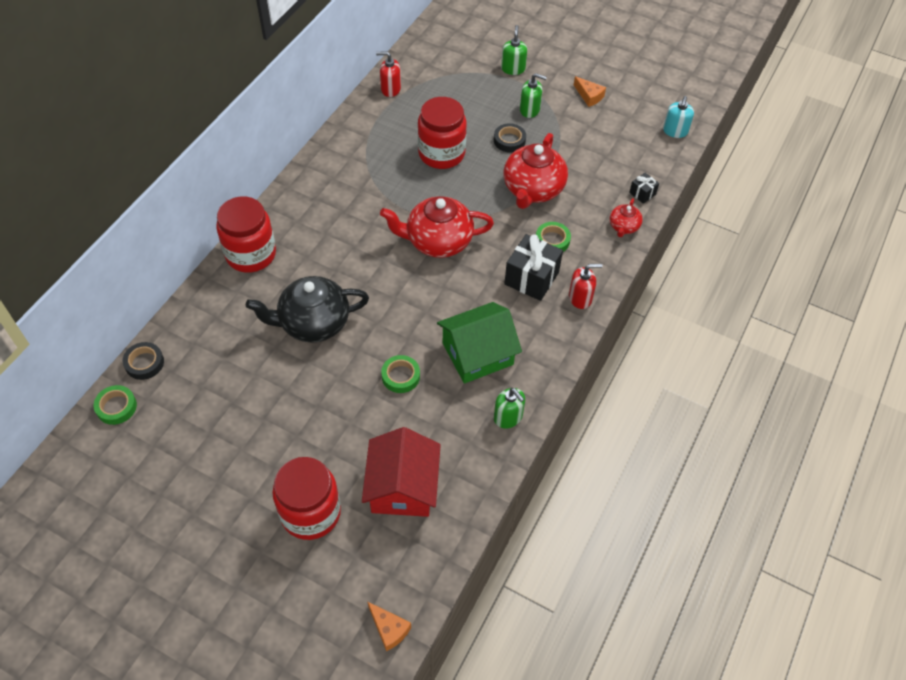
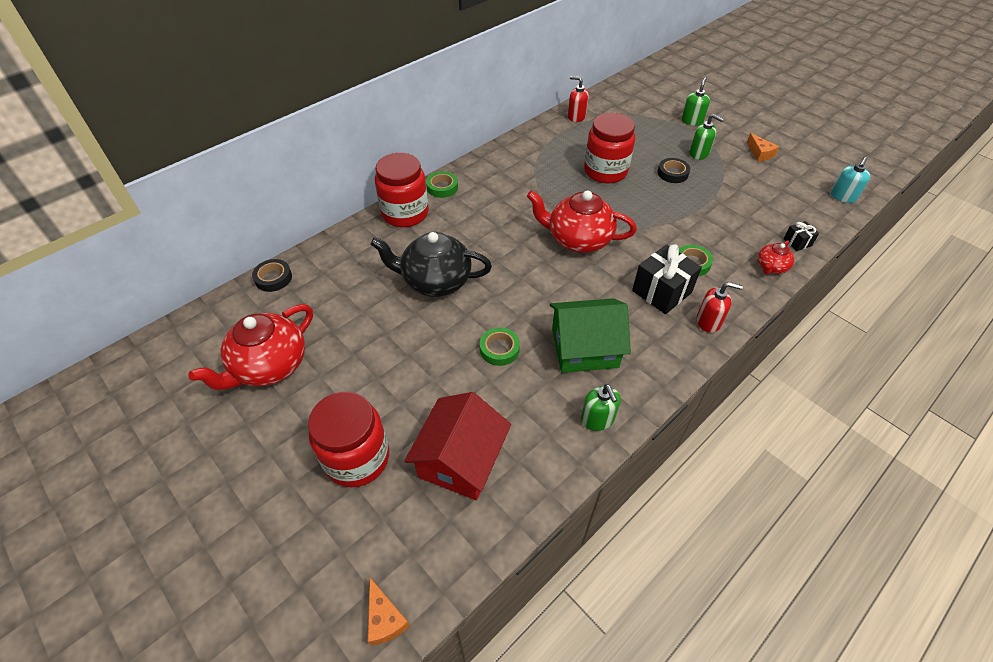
camera: 20 degrees right, 5 degrees down
green tape [94,385,137,425] -> green tape moved to [426,171,458,198]
red teapot [504,133,568,209] -> red teapot moved to [188,304,313,390]

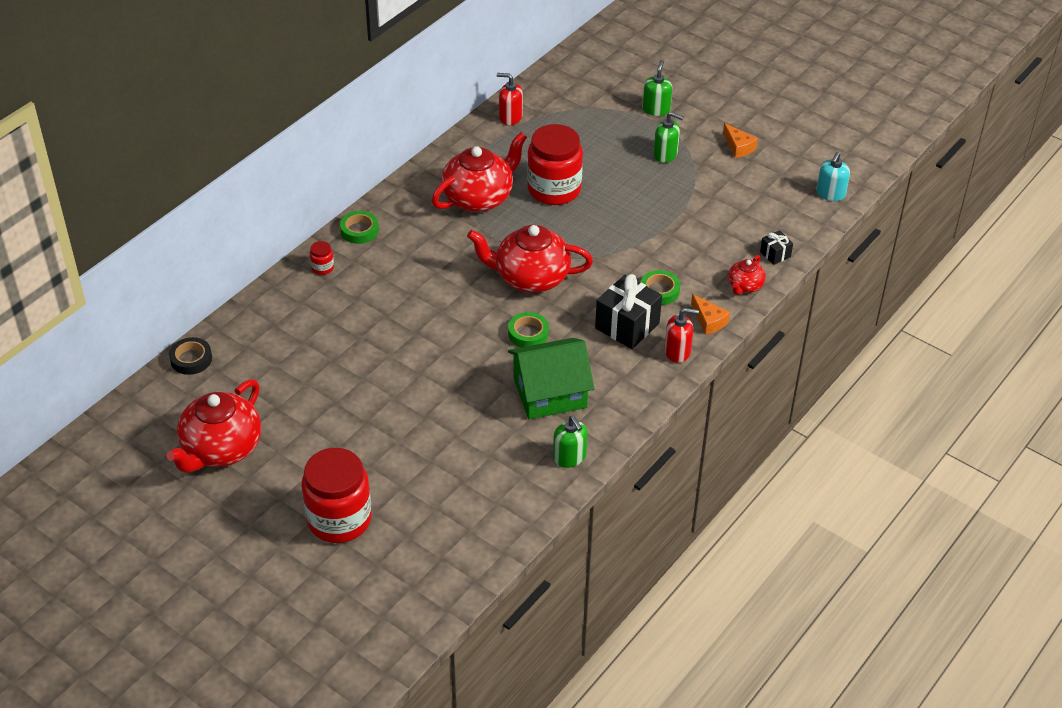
camera: 10 degrees left, 5 degrees down
orange cheese [368,578,410,646] -> orange cheese moved to [691,294,730,335]
black teapot [370,232,492,297] -> none
red jar [375,153,429,227] -> red jar [310,241,334,275], size x0.40
red house [404,392,511,500] -> none
green tape [480,328,520,366] -> green tape moved to [508,312,549,347]
black tape [657,158,690,183] -> none
none -> red teapot [432,132,527,212]

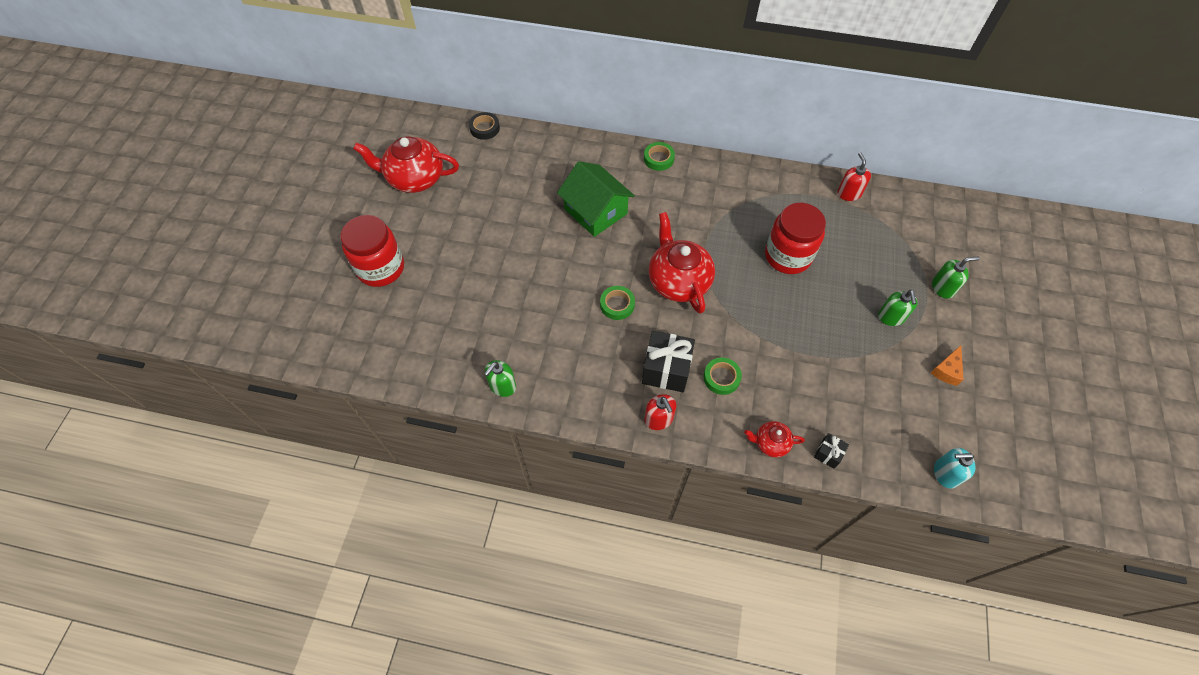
camera: 65 degrees right, 15 degrees up
red jar [310,241,334,275] -> none
red teapot [432,132,527,212] -> none
green house [508,338,594,419] -> green house moved to [557,161,635,237]
orange cheese [691,294,730,335] -> none

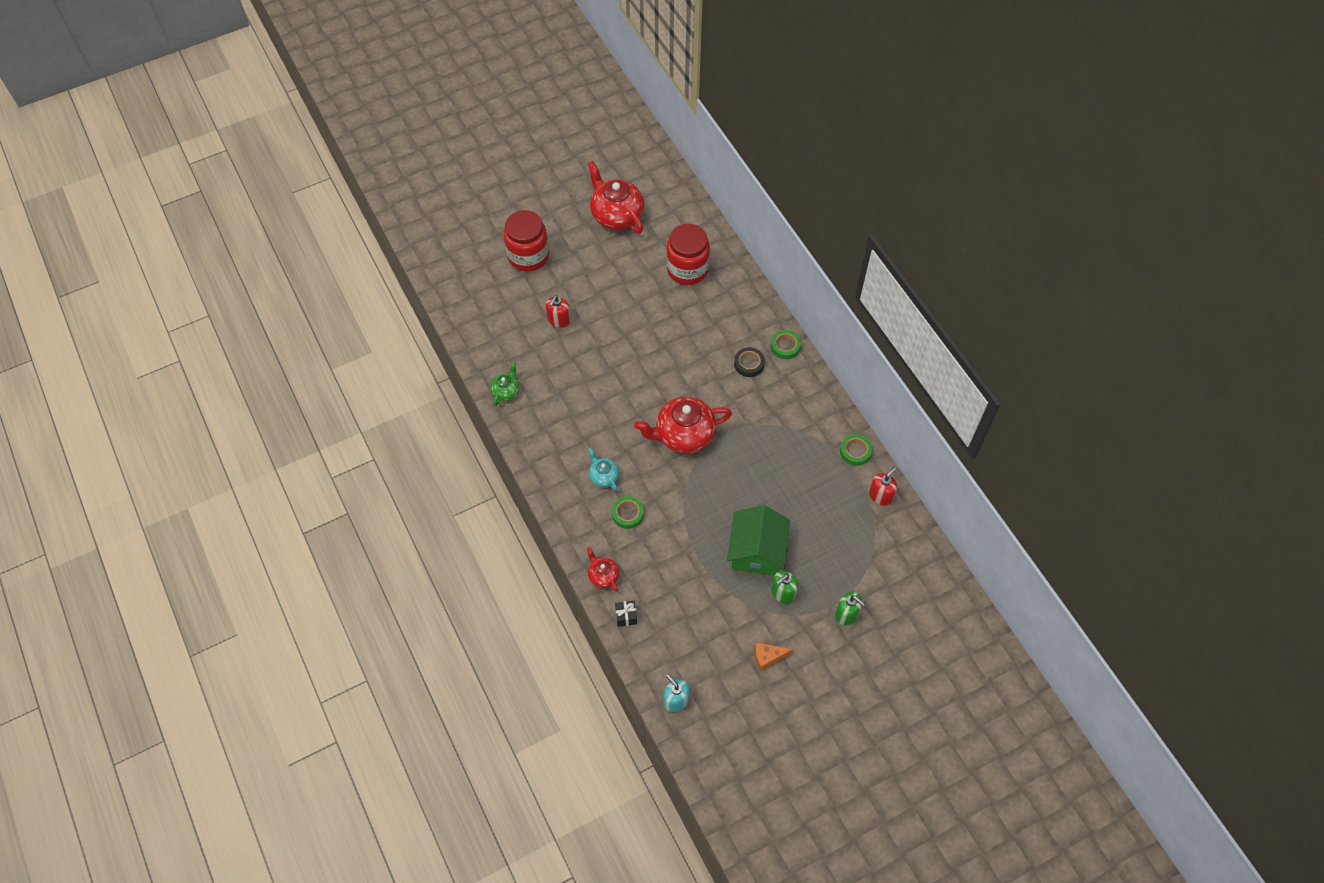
camera: 50 degrees right, 0 degrees up
black tape [469,112,500,140] -> black tape moved to [734,347,765,377]
green soap dispenser [484,360,516,397] -> green teapot [490,361,520,406]
green house [557,161,635,237] -> green house moved to [727,505,790,576]
green tape [600,286,635,320] -> green tape moved to [840,434,872,466]
black gift [642,331,695,392] -> turquoise teapot [588,448,619,491]
red soap dispenser [644,394,676,430] -> red soap dispenser moved to [546,295,571,328]
red teapot [649,212,715,314] -> red teapot turned 135 degrees counterclockwise [634,397,732,454]
red jar [765,203,826,274] -> red jar moved to [666,224,710,285]

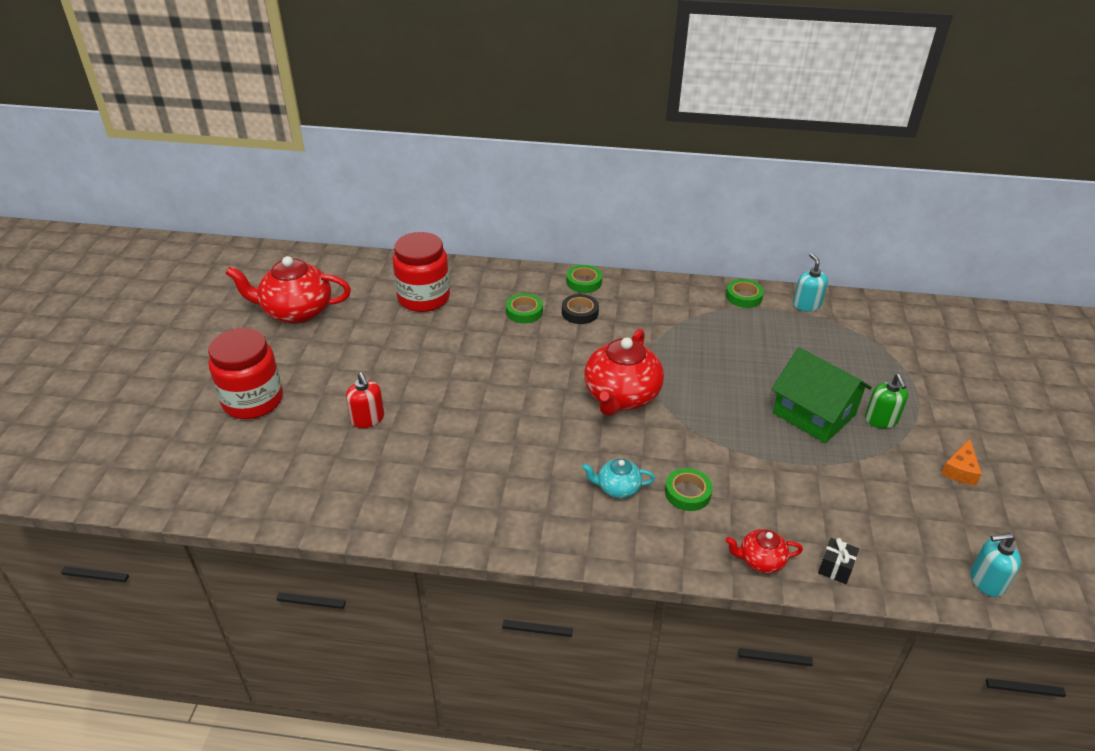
camera: 55 degrees left, 20 degrees down
green teapot [490,361,520,406] -> none
green soap dispenser [835,592,865,625] -> none
red soap dispenser [869,466,897,506] -> turquoise soap dispenser [793,253,828,311]
none -> green tape [506,293,543,323]

